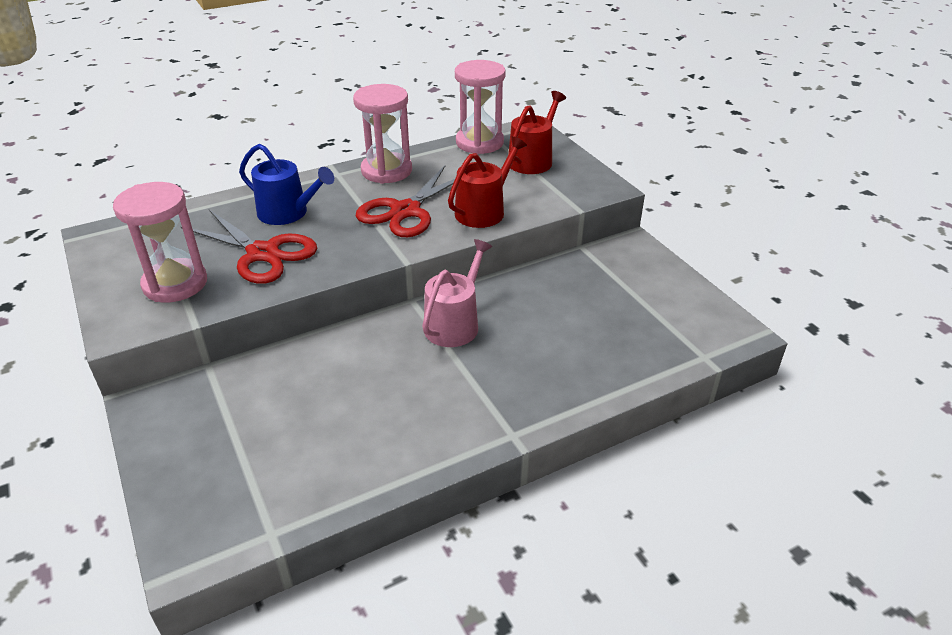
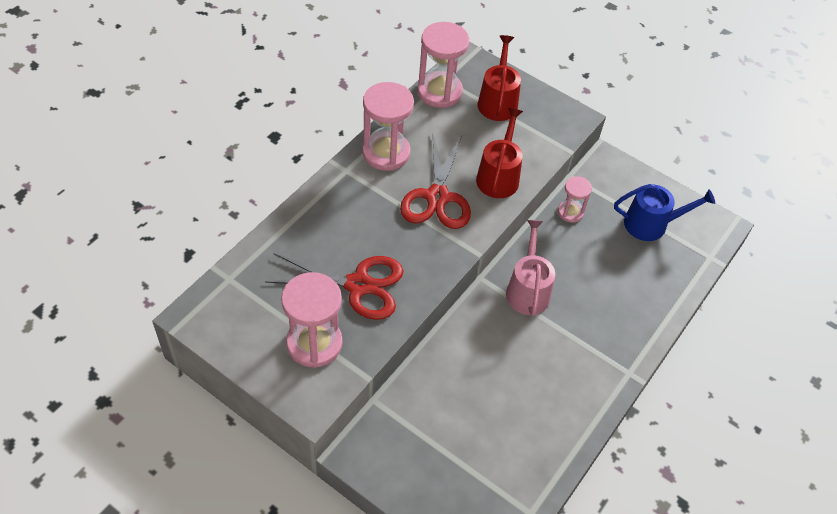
camera: 30 degrees left, 15 degrees up
blue watering can [239,144,334,225] -> blue watering can moved to [614,184,715,241]
none -> pink hourglass [558,176,592,223]

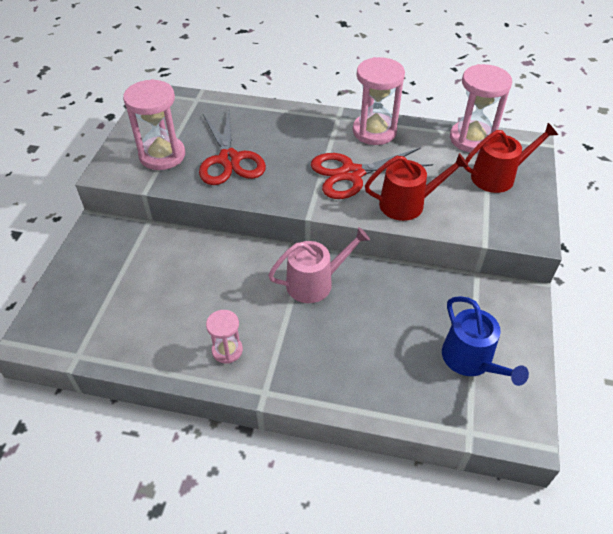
camera: 70 degrees right, 5 degrees down
pink hourglass [558,176,592,223] -> pink hourglass moved to [206,310,243,363]

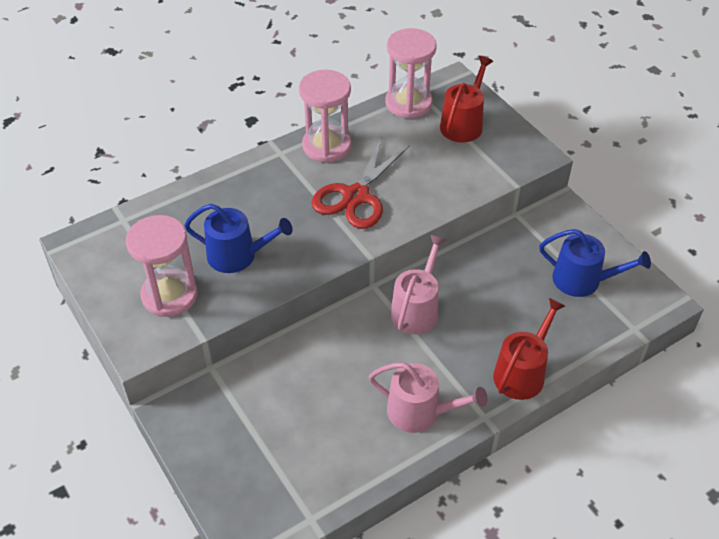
camera: 45 degrees left, 0 degrees up
red scissors [199,108,266,185] -> blue watering can [184,204,293,273]
pink hourglass [206,310,243,363] -> pink watering can [369,362,488,433]
red watering can [365,153,469,221] -> red watering can moved to [493,298,565,400]

